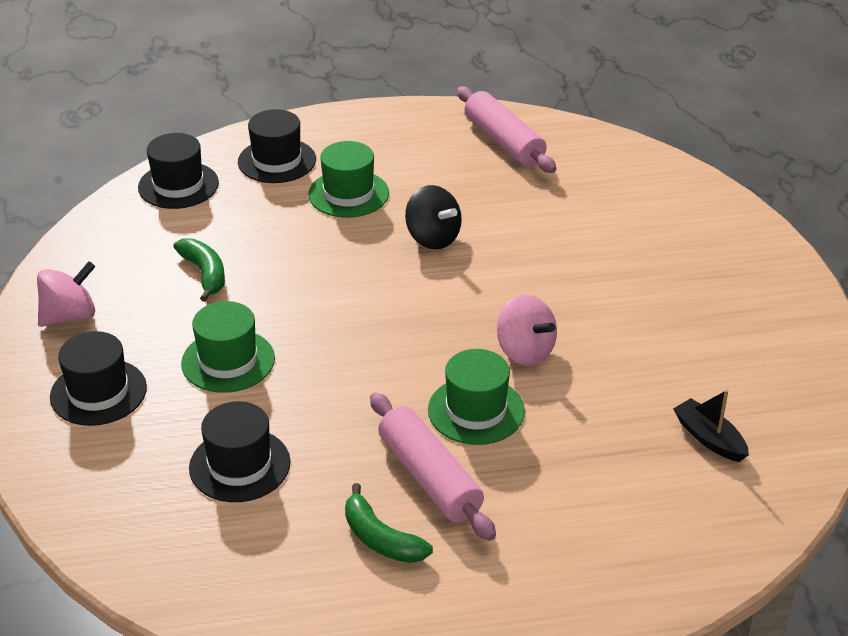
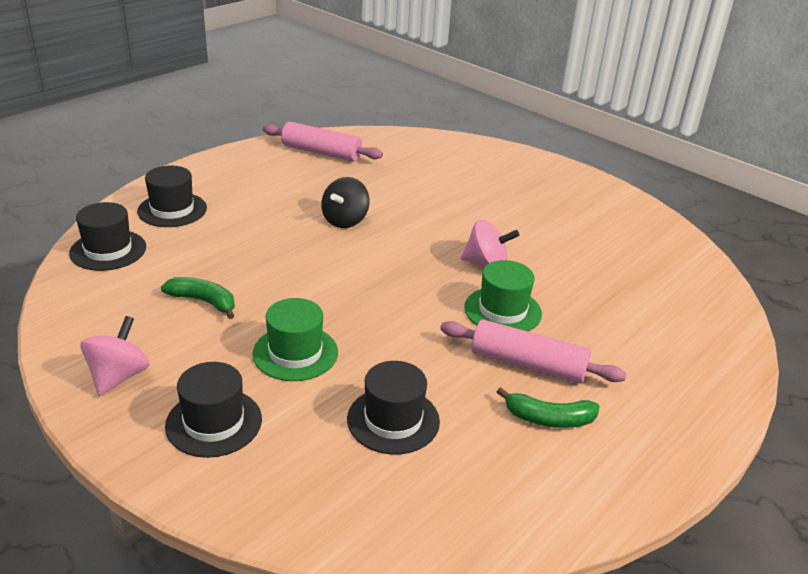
camera: 40 degrees left, 5 degrees down
green hat [308,141,389,218] -> none
black spinning top [405,185,462,249] -> black spinning top turned 105 degrees clockwise [321,177,370,228]
black boat [673,389,749,462] -> none

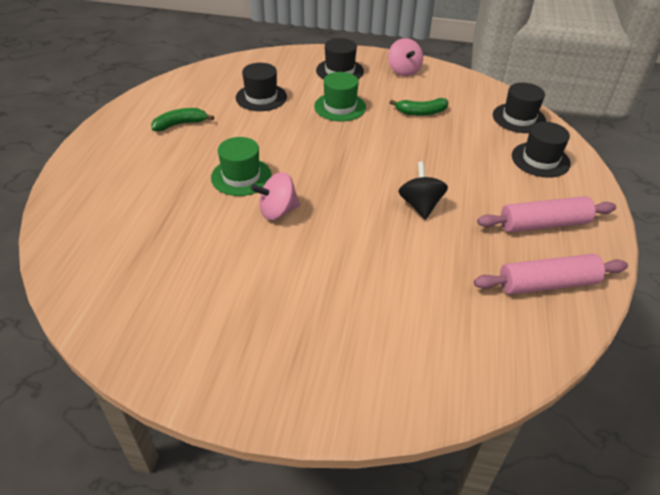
camera: 150 degrees right, 10 degrees up
pink rolling pin [440,319,626,384] -> pink rolling pin moved to [477,196,616,232]

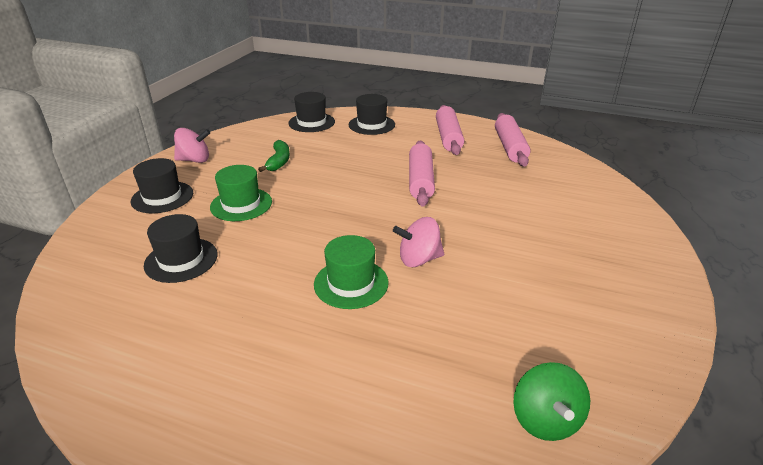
camera: 80 degrees left, 10 degrees down
green banana [151,108,214,131] -> none
pink spinning top [251,172,300,220] -> pink spinning top turned 90 degrees clockwise [393,217,444,267]
black spinning top [398,161,448,220] -> pink rolling pin [409,141,435,207]
none -> green spinning top [513,362,590,441]

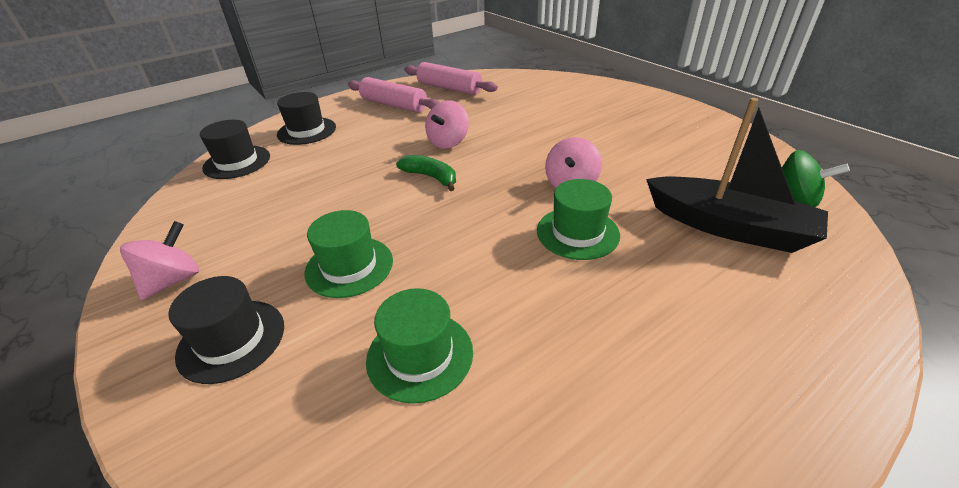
camera: 55 degrees left, 5 degrees up
black hat [144,214,218,283] -> green hat [366,288,473,404]
green banana [258,140,290,172] -> green banana moved to [396,155,456,191]
pink rolling pin [409,141,435,207] -> pink spinning top [425,100,469,149]
none -> black boat [646,98,828,253]

